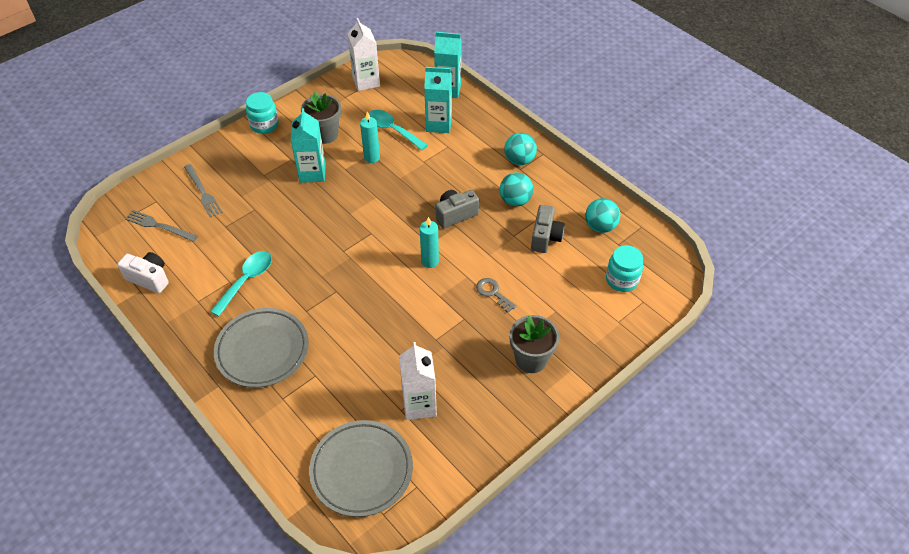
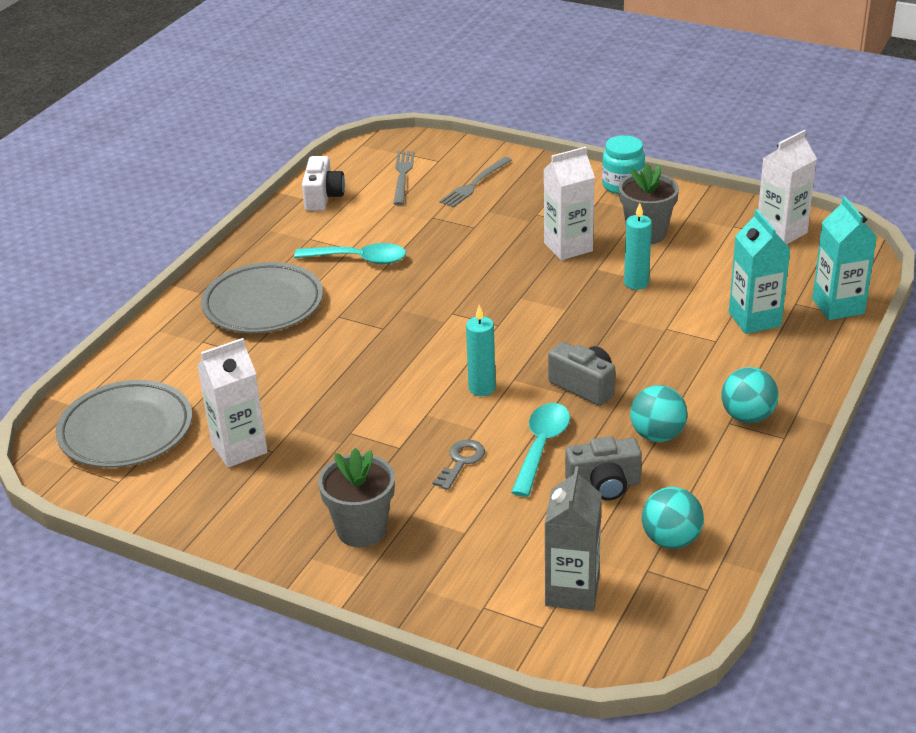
camera: 70 degrees right, 15 degrees down
turquoise carton [291,108,326,183] -> white carton [544,147,595,260]
turquoise spoon [369,110,428,150] -> turquoise spoon moved to [511,403,570,497]
turquoise jar [606,245,643,292] -> grey carton [545,466,602,611]

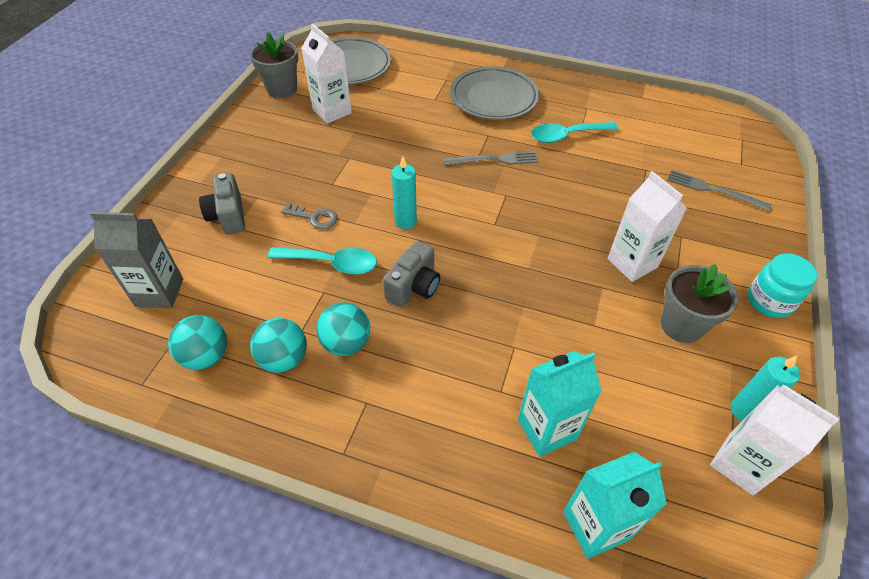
camera: 80 degrees right, 15 degrees up
turquoise spoon [294,243,406,264] -> turquoise spoon turned 75 degrees clockwise [531,122,618,143]
white camera [302,156,345,211] -> none
grey flower pot [318,448,395,547] -> grey flower pot moved to [250,33,298,98]
grey fork [393,151,414,205] -> grey fork moved to [443,151,538,165]
grey camera [565,436,642,501] -> grey camera moved to [199,173,245,234]
turquoise candle [624,203,652,290] -> turquoise candle moved to [731,356,800,421]
turquoise ball [721,367,779,423] -> turquoise ball moved to [250,318,307,373]

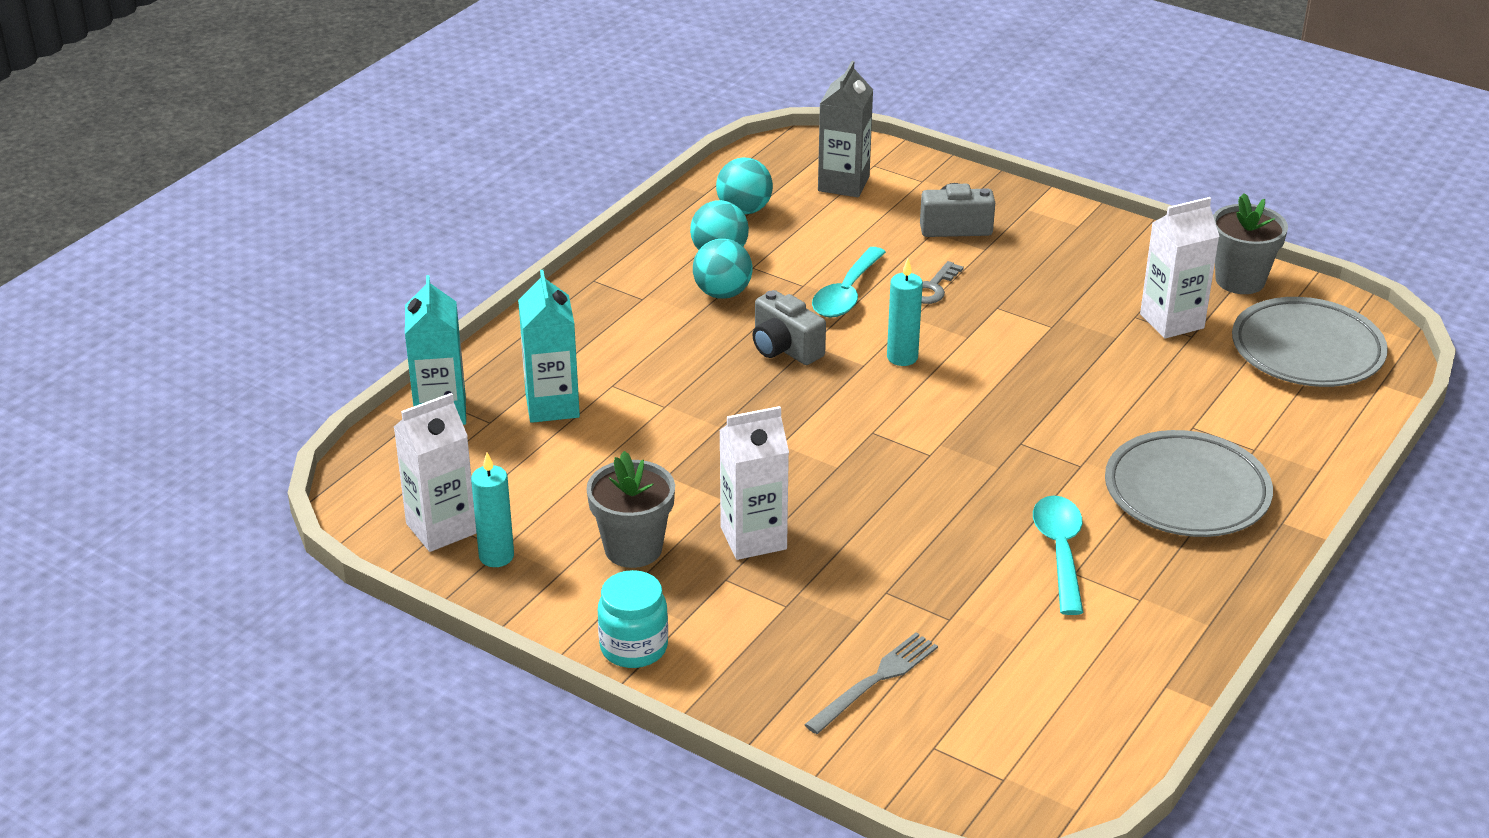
camera: 105 degrees right, 15 degrees down
grey fork [443,151,538,165] -> none

